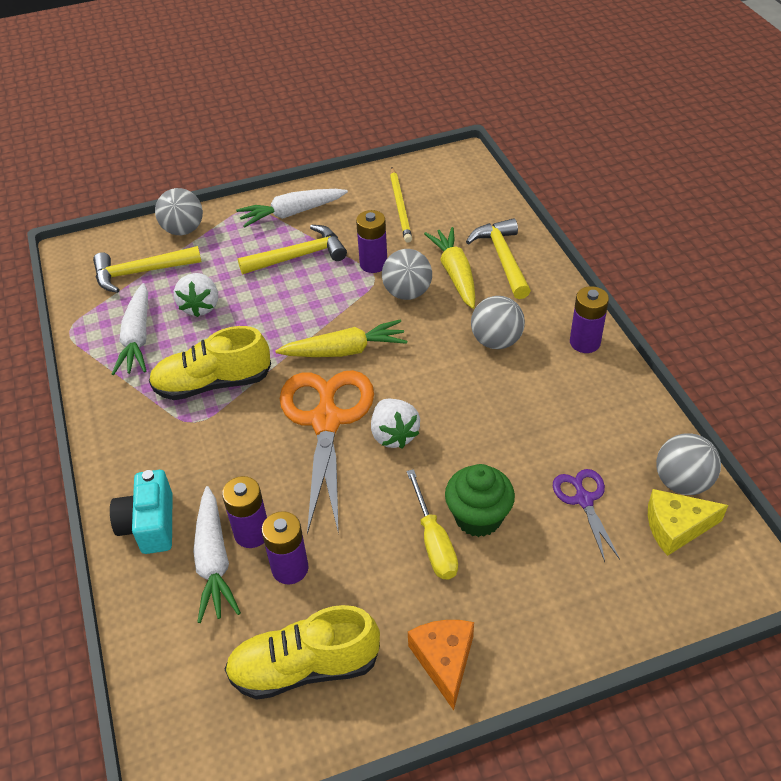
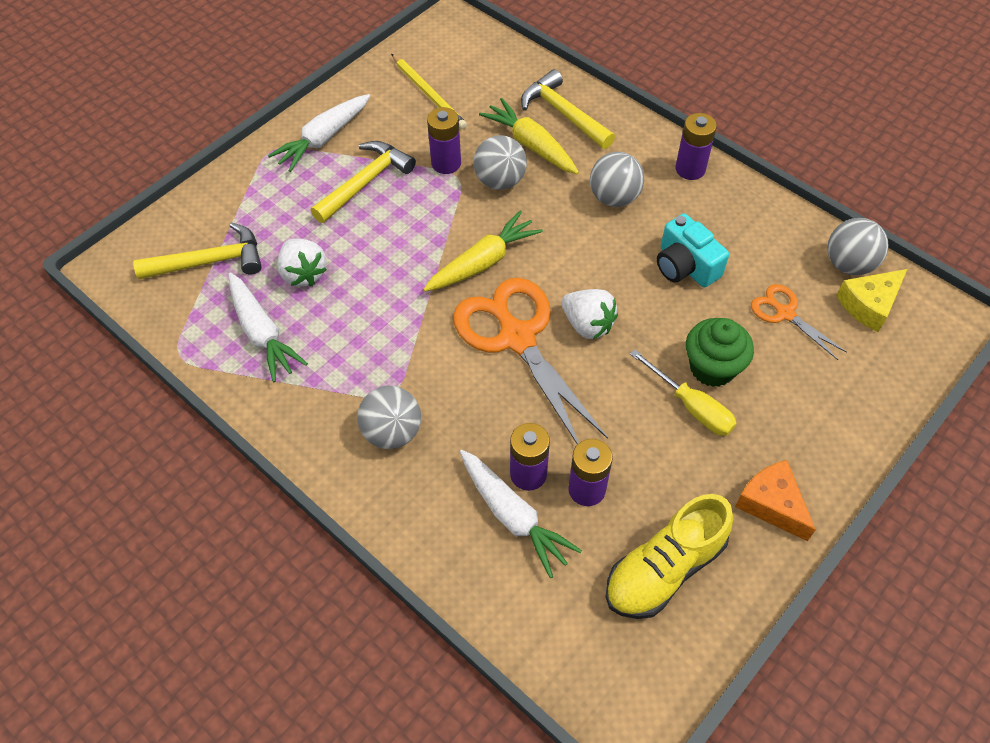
camera: 30 degrees left, 10 degrees up
yellow hammer [93,246,202,293] -> yellow hammer turned 150 degrees counterclockwise [133,222,262,280]
turquoise camera [110,470,173,554] -> turquoise camera moved to [657,214,729,287]
yellow shoe [149,326,271,400] -> none
grey ball [155,188,203,235] -> grey ball moved to [357,386,421,449]
purple scissors [553,469,620,562] -> orange scissors [751,284,847,360]

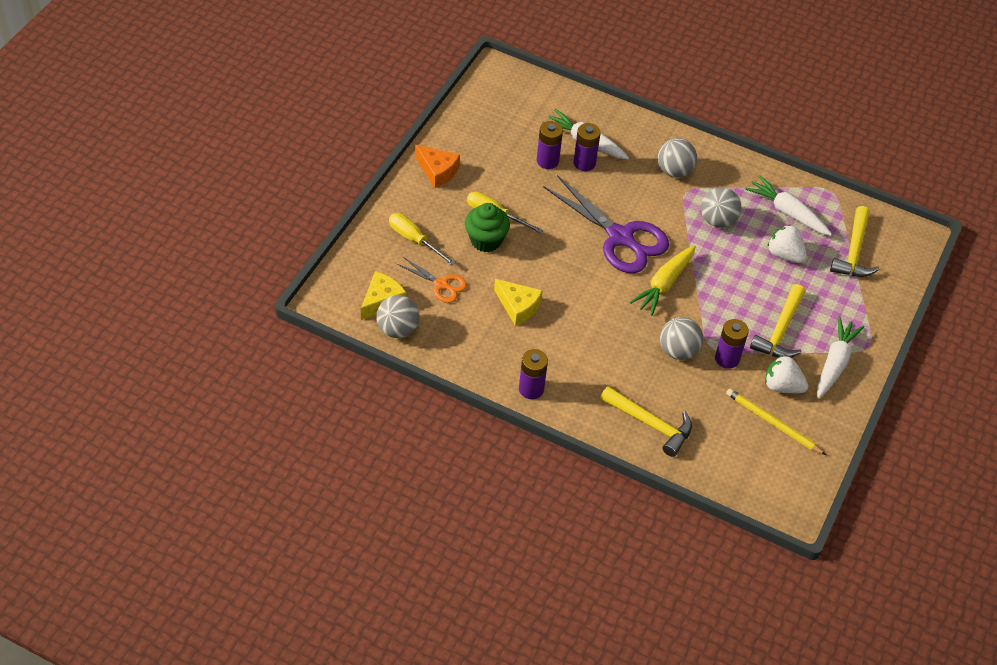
camera: 160 degrees right, 5 degrees down
yellow hammer [133,222,262,280] -> yellow hammer turned 45 degrees counterclockwise [830,206,879,277]
orange scissors [453,278,608,444] -> purple scissors [543,175,669,273]
yellow carrot [479,98,579,174] -> none
white strawberry [561,289,618,339] -> white strawberry moved to [765,355,808,393]
grey ball [590,152,644,207] -> grey ball moved to [701,187,741,228]
yellow shoe [606,494,734,619] -> none
turquoise camera [657,214,729,287] -> yellow cheese [494,279,543,326]
none -> yellow screwdriver [389,213,456,265]

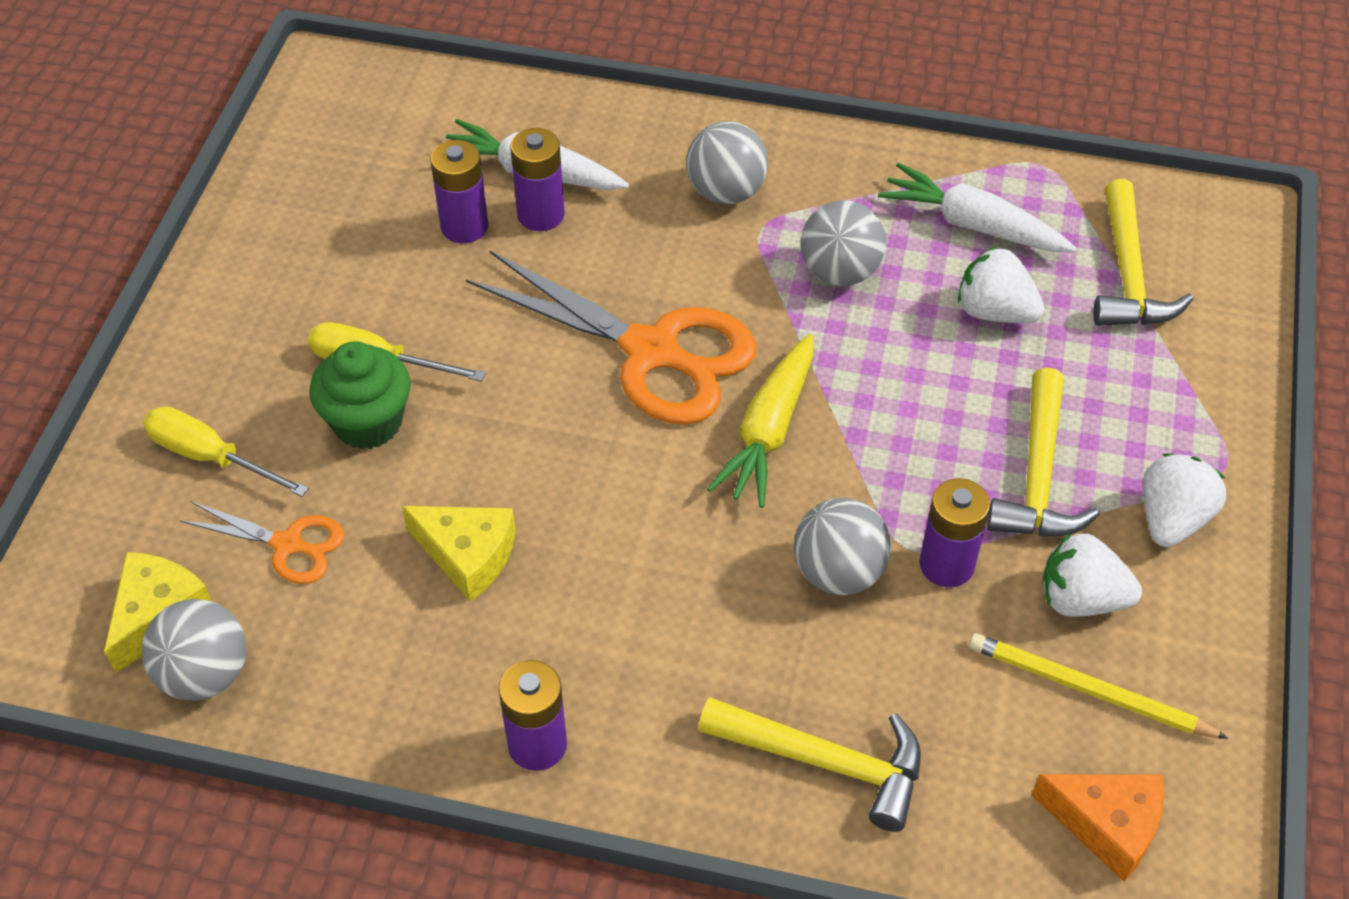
camera: 10 degrees left, 0 degrees up
orange cheese [415,145,460,188] -> orange cheese moved to [1032,774,1164,882]
purple scissors [543,175,669,273] -> orange scissors [466,251,757,425]
white carrot [817,316,864,398] -> white strawberry [1143,453,1226,547]

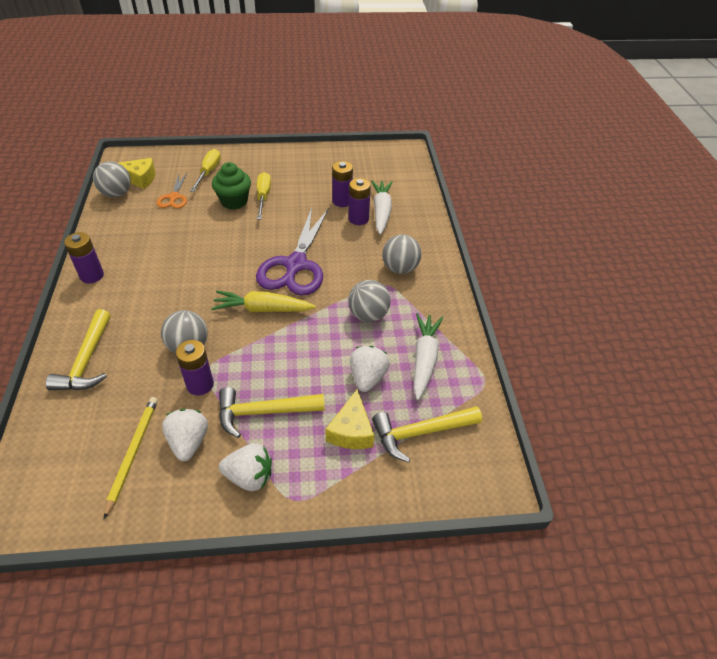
camera: 70 degrees right, 5 degrees down
yellow cheese [402,506,516,602] -> yellow cheese moved to [325,389,374,449]
orange scissors [466,251,757,425] -> purple scissors [256,208,329,296]
orange cheese [1032,774,1164,882] -> none

